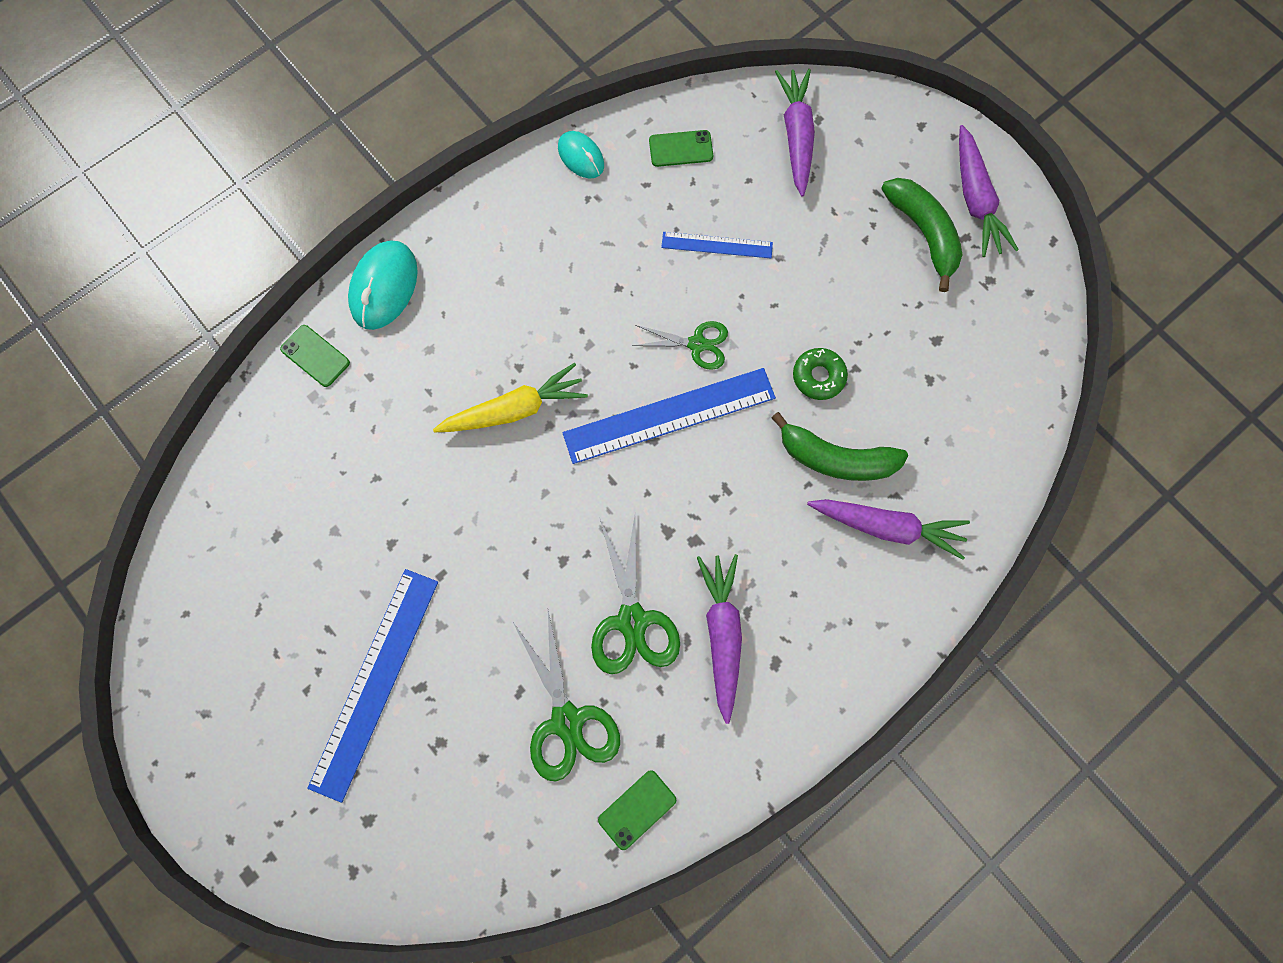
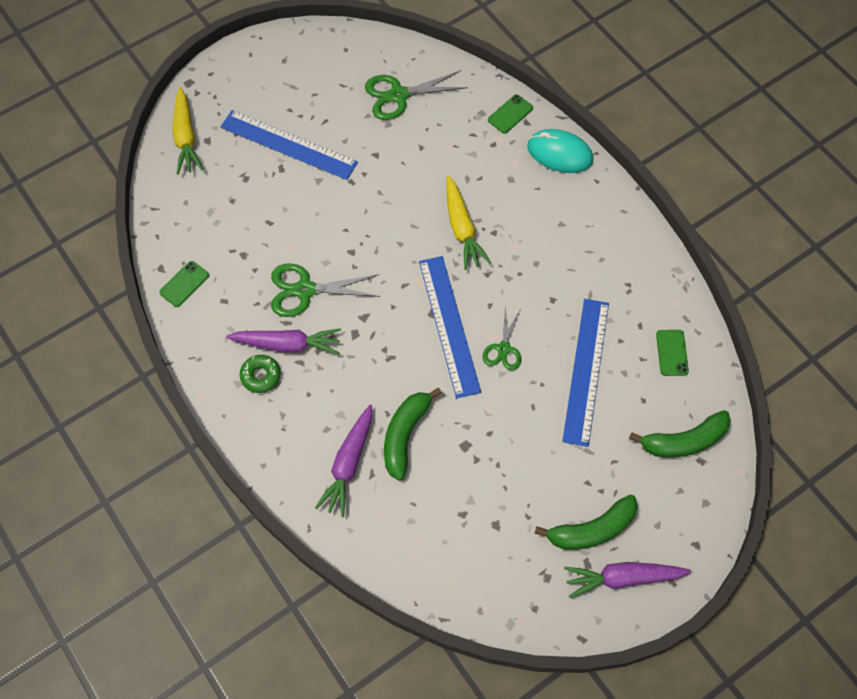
camera: 95 degrees right, 10 degrees down
green scissors [513,611,620,782] -> green scissors moved to [365,70,468,120]
turquoise mouse [558,131,604,179] -> none
green phone [598,770,676,850] -> green phone turned 75 degrees clockwise [159,261,209,307]
blue ruler [661,232,773,258] -> blue ruler [562,299,609,447], size x1.85
purple carrot [775,69,815,196] -> green banana [629,410,731,457]
green donut [793,348,848,400] -> green donut moved to [240,355,281,393]
none -> yellow carrot [172,87,203,175]

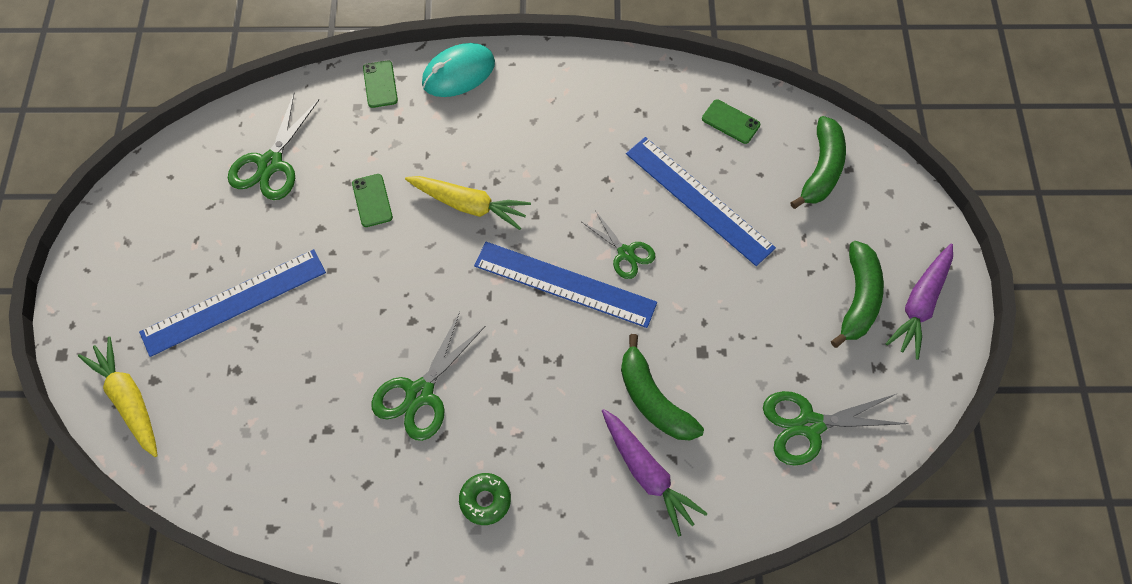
camera: 55 degrees left, 0 degrees up
green phone [159,261,209,307] -> green phone moved to [352,174,393,227]
yellow carrot [172,87,203,175] -> yellow carrot turned 150 degrees counterclockwise [78,336,158,457]
purple carrot [226,328,341,355] -> none
none -> green scissors [763,391,908,466]

